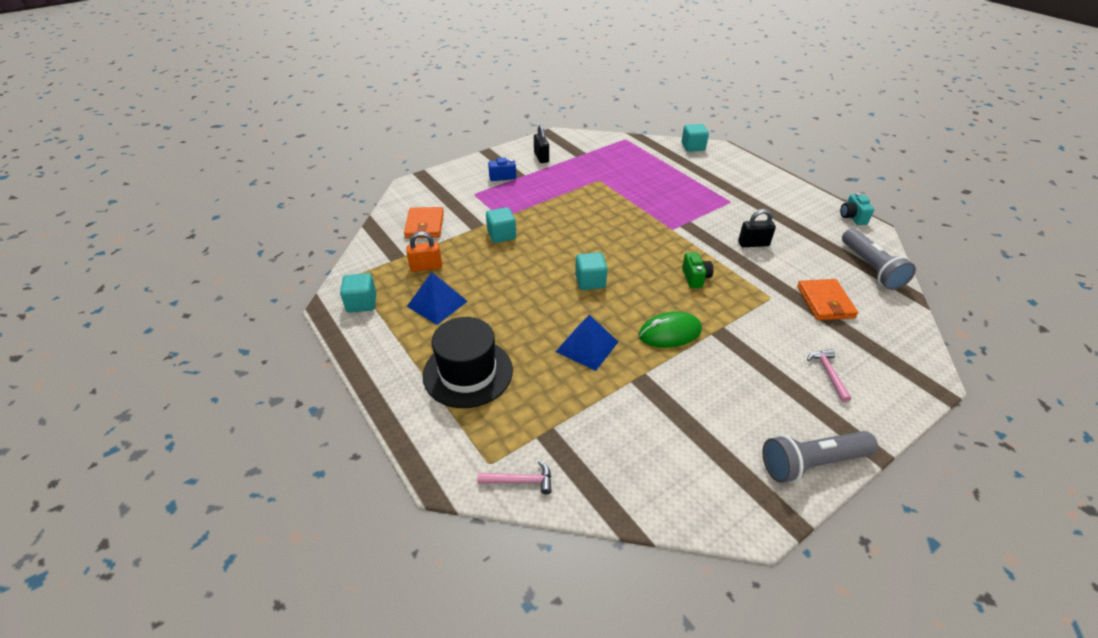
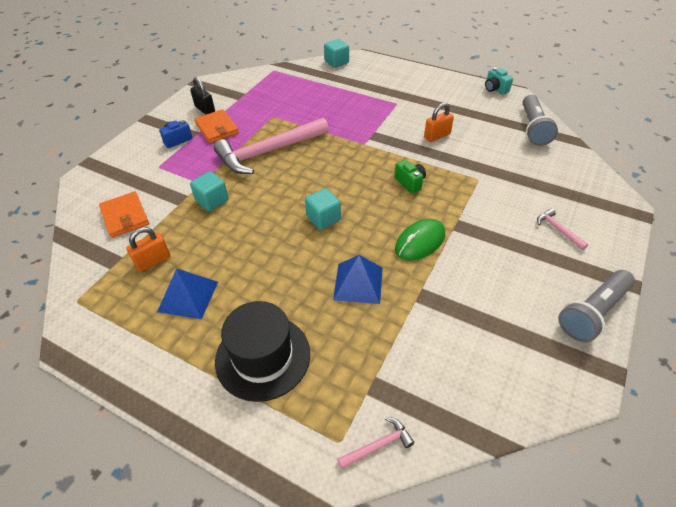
camera: 25 degrees left, 5 degrees up
turquoise cube [340,273,377,313] -> none
black padlock [738,209,776,247] -> orange padlock [424,103,454,142]
orange wallet [797,279,858,320] -> orange wallet moved to [194,109,239,143]
grey flashlight [842,229,916,290] -> grey flashlight turned 45 degrees clockwise [523,95,558,146]
none -> pink hammer [214,118,329,174]

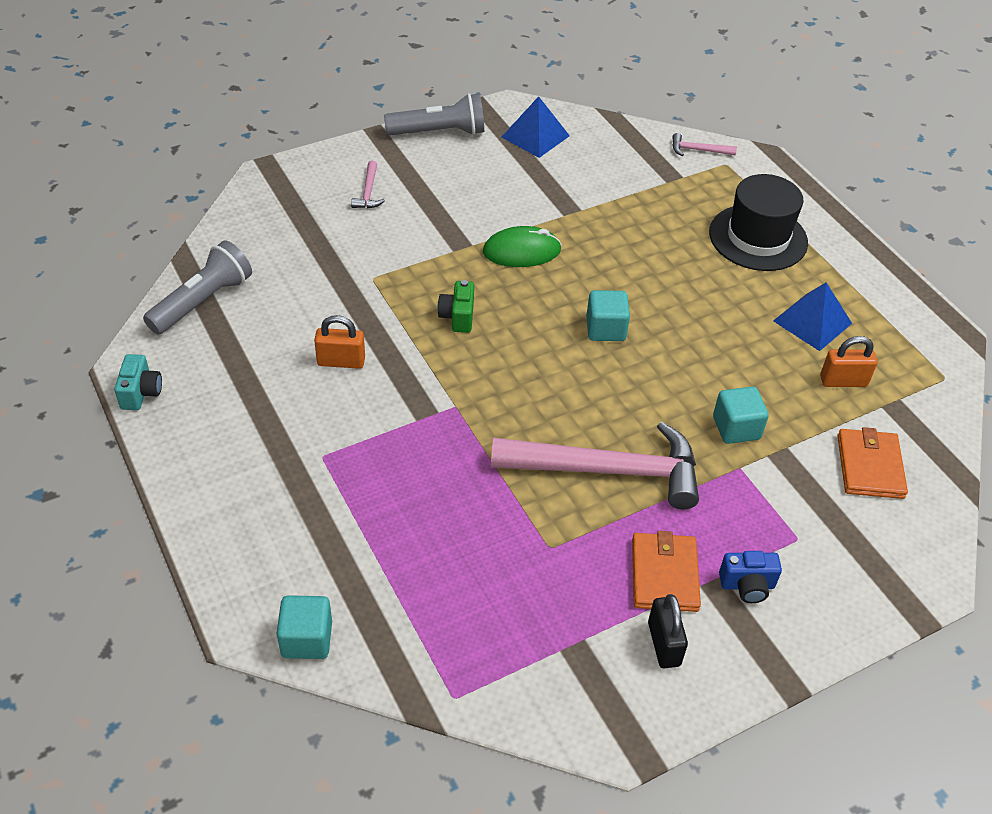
camera: 150 degrees left, 0 degrees up
blue pyramid [333,255,383,304] -> blue pyramid moved to [502,96,570,158]

